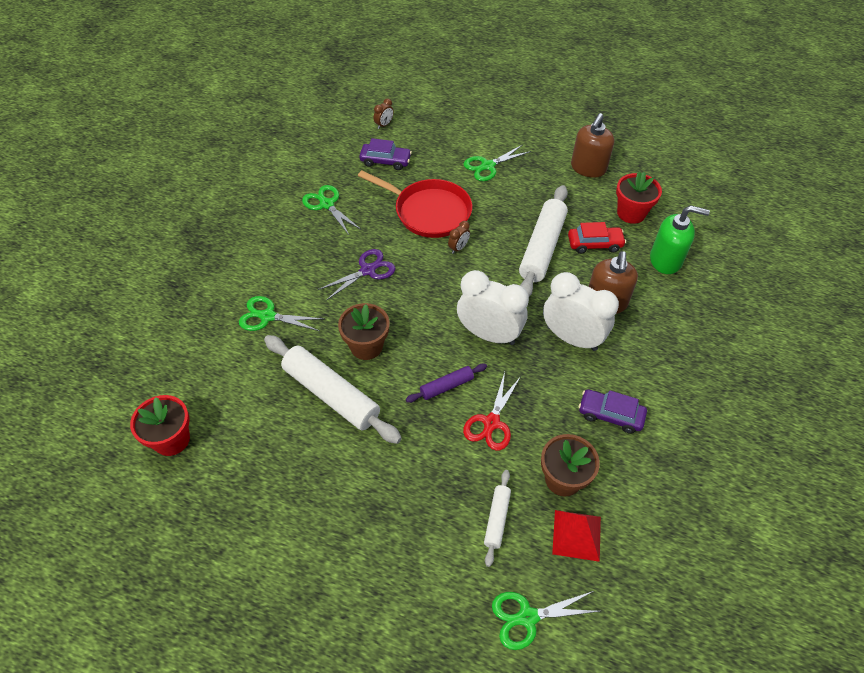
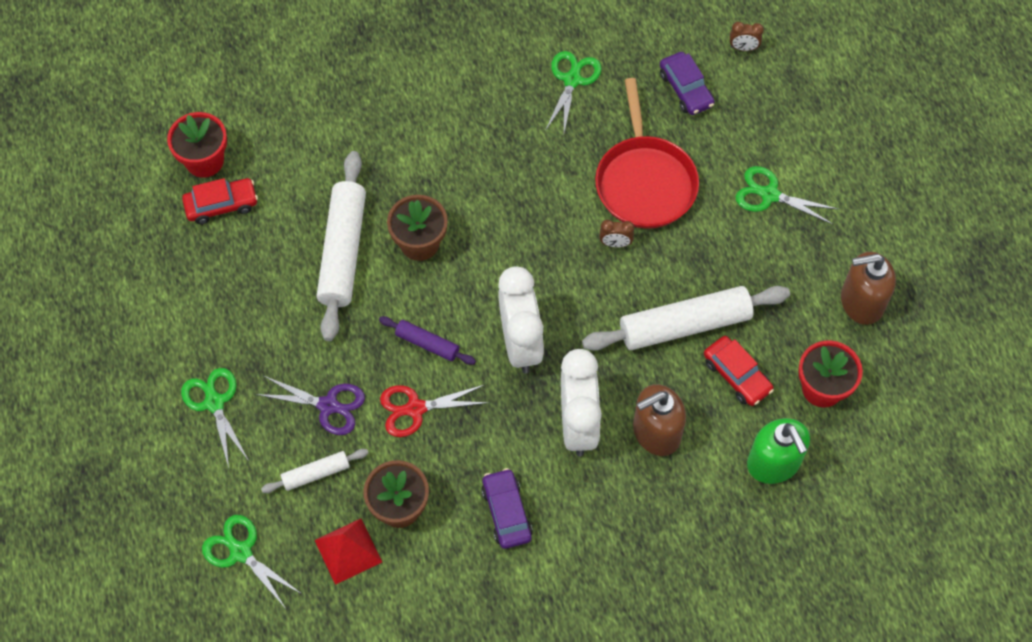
camera: 55 degrees right, 10 degrees up
green scissors [239,296,324,331] -> green scissors moved to [181,368,249,468]
purple scissors [318,249,396,300] -> purple scissors moved to [256,376,365,435]
none -> red car [182,178,258,224]

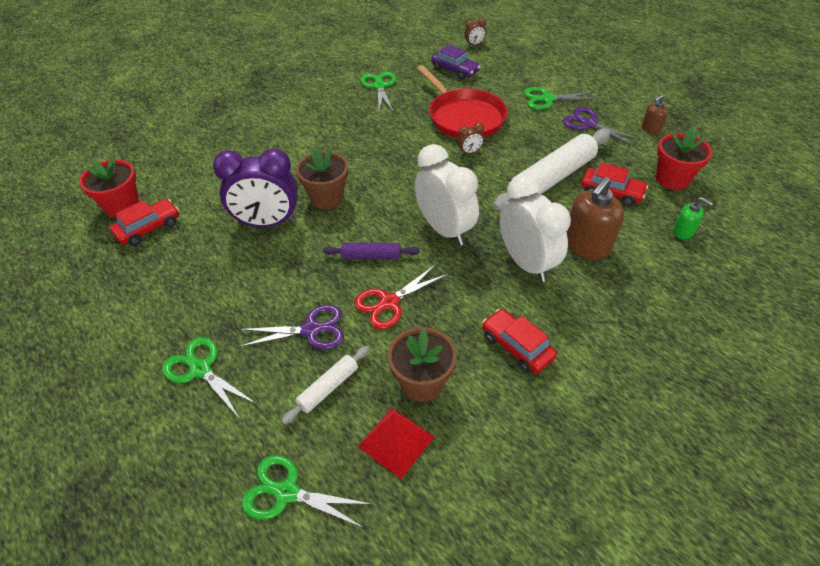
camera: 25 degrees left, 15 degrees down
white rolling pin [316,151,366,341] -> purple clock [213,148,298,227]
purple car [481,468,533,549] -> red car [482,309,557,374]
green soap dispenser [747,418,810,484] -> green soap dispenser [673,197,713,239], size x0.53
brown soap dispenser [841,252,896,325] -> brown soap dispenser [642,94,668,134], size x0.53
none -> purple scissors [563,107,641,146]

